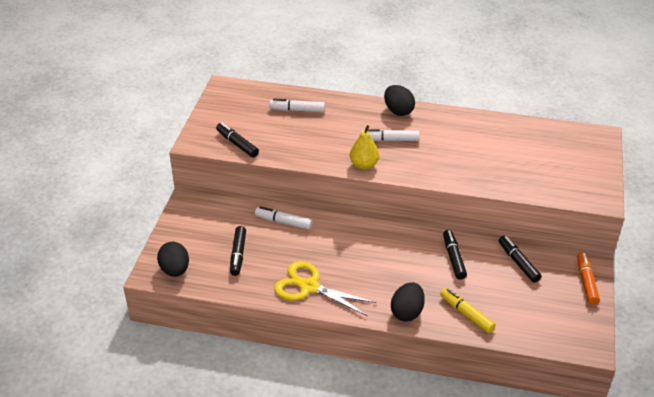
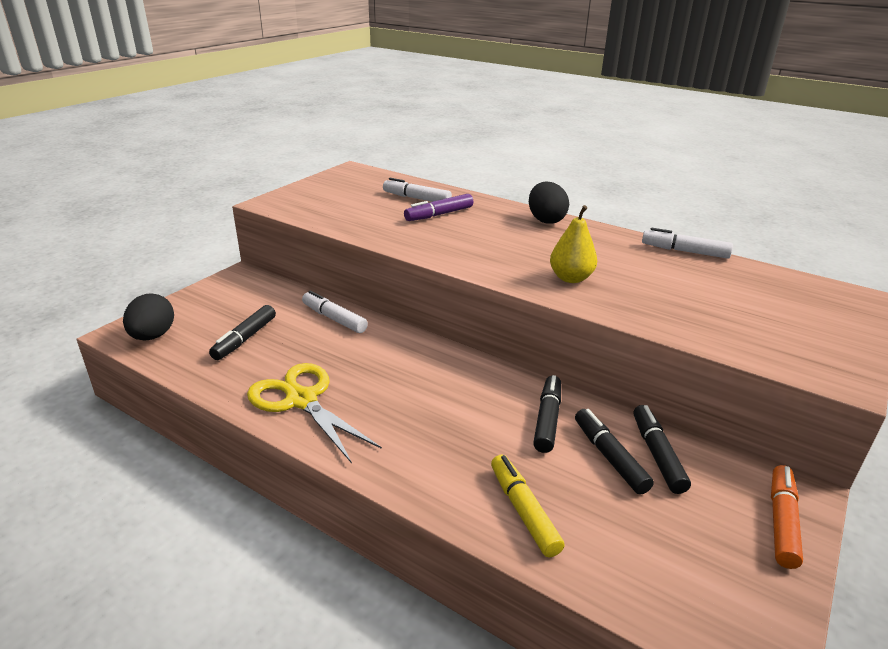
camera: 20 degrees right, 10 degrees down
black marker [216,123,259,157] -> black marker moved to [575,409,654,495]
yellow pear [350,125,379,170] -> yellow pear moved to [550,205,597,283]
white marker [362,129,420,141] -> white marker moved to [642,228,733,259]
black egg [391,282,425,322] -> none
none -> purple marker [404,194,473,221]

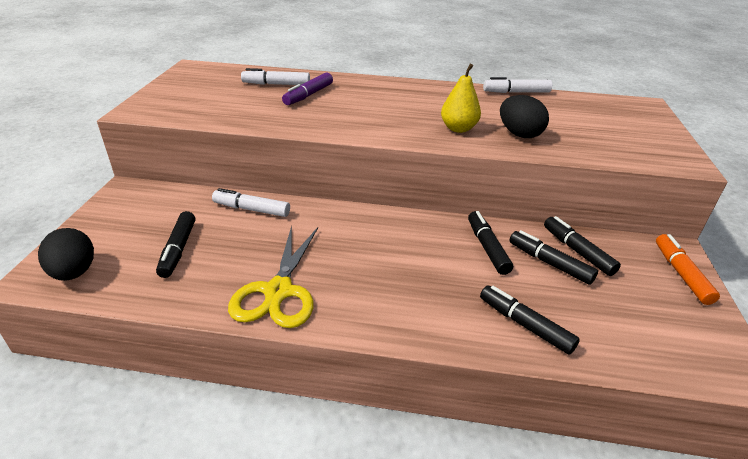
camera: 25 degrees left, 5 degrees up
yellow scissors [247,363,382,463] -> yellow scissors turned 105 degrees counterclockwise [228,226,318,328]
yellow marker [491,455,565,557] -> black marker [480,285,580,355]
black egg [529,182,569,224] -> black egg moved to [500,95,549,138]

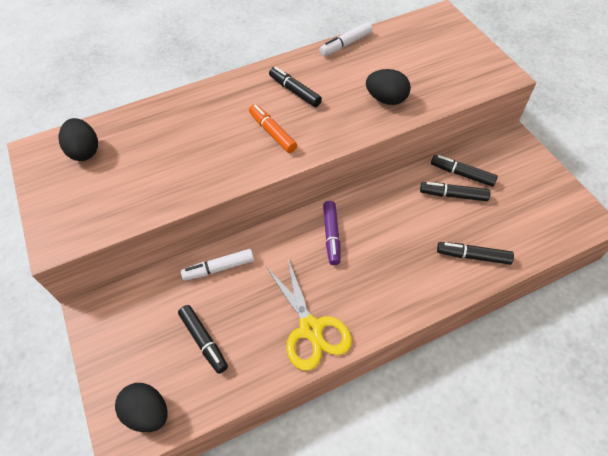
camera: 30 degrees left, 20 degrees up
white marker [241,68,310,85] -> none
purple marker [282,73,333,105] -> purple marker moved to [323,201,341,265]
yellow pear [441,64,481,133] -> none
black marker [468,211,513,275] -> black marker moved to [269,67,322,107]
orange marker [656,234,720,305] -> orange marker moved to [249,104,297,153]
none -> black egg [59,118,98,161]

